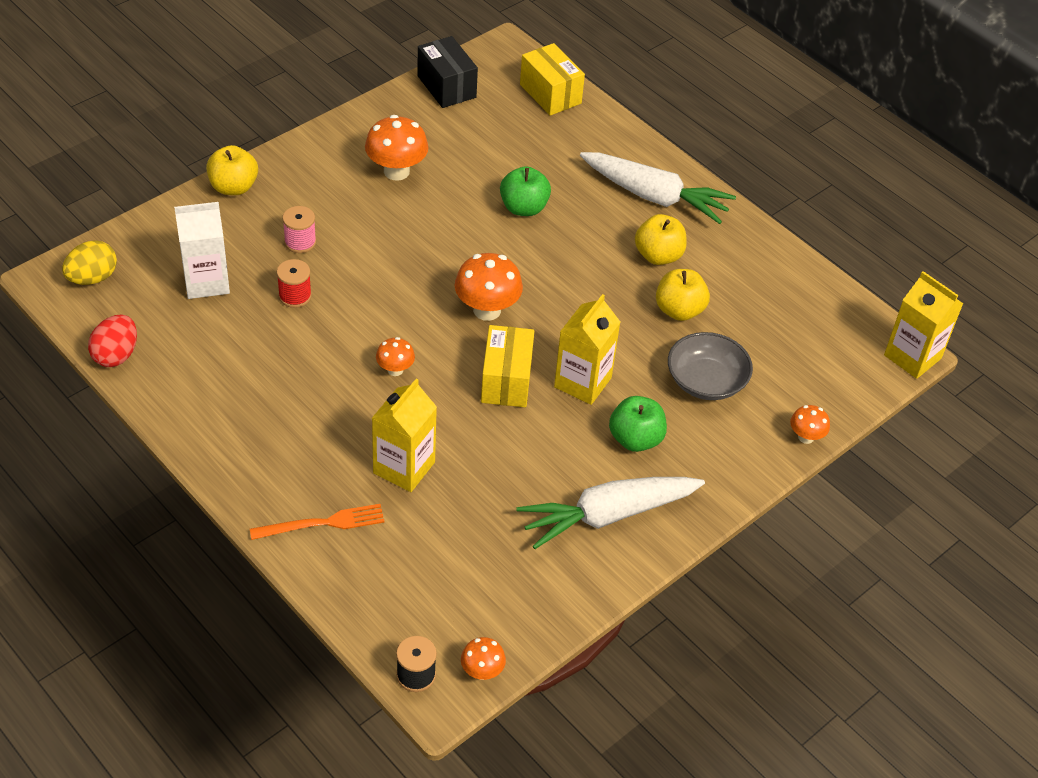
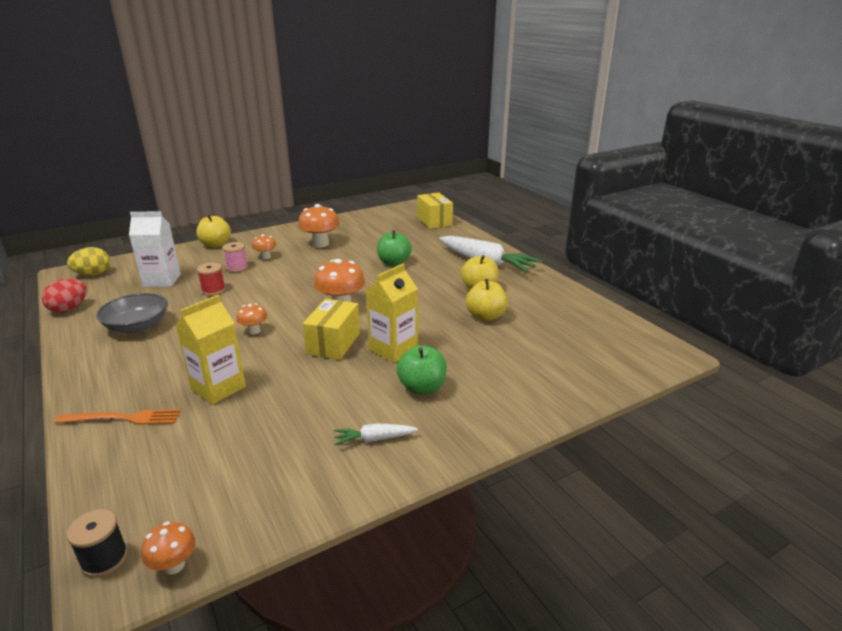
camera: 15 degrees right, 20 degrees down
black box [417,36,478,108] -> none
white carrot [516,477,705,549] -> white carrot [334,423,418,445], size x0.46
grey bowl [668,332,753,400] -> grey bowl moved to [96,293,168,333]
orange mushroom [790,405,830,444] -> orange mushroom moved to [252,234,276,259]
yellow carton [884,271,963,379] -> none

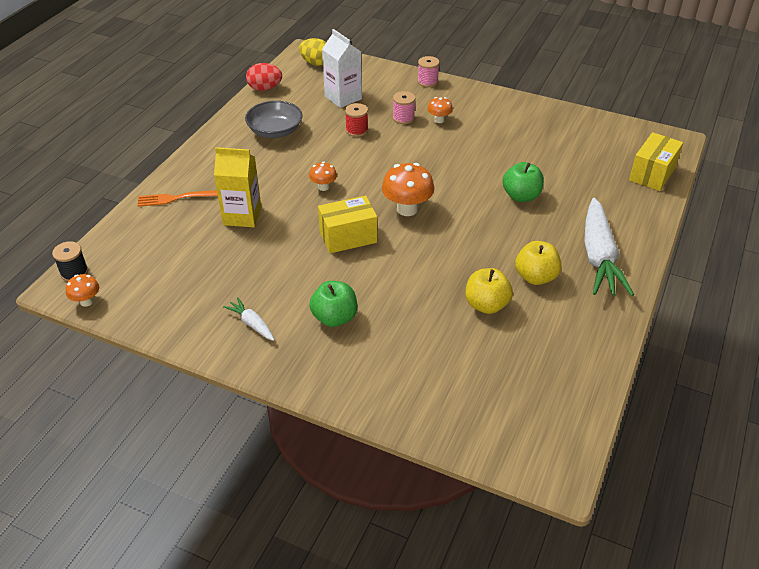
camera: 55 degrees right, 15 degrees up
orange fork [54,409,181,425] -> orange fork turned 120 degrees clockwise [137,190,218,207]
yellow apple [196,214,231,247] -> pink spool [418,56,439,87]
orange mushroom [298,204,340,248] -> none
yellow carton [366,263,418,363] -> none

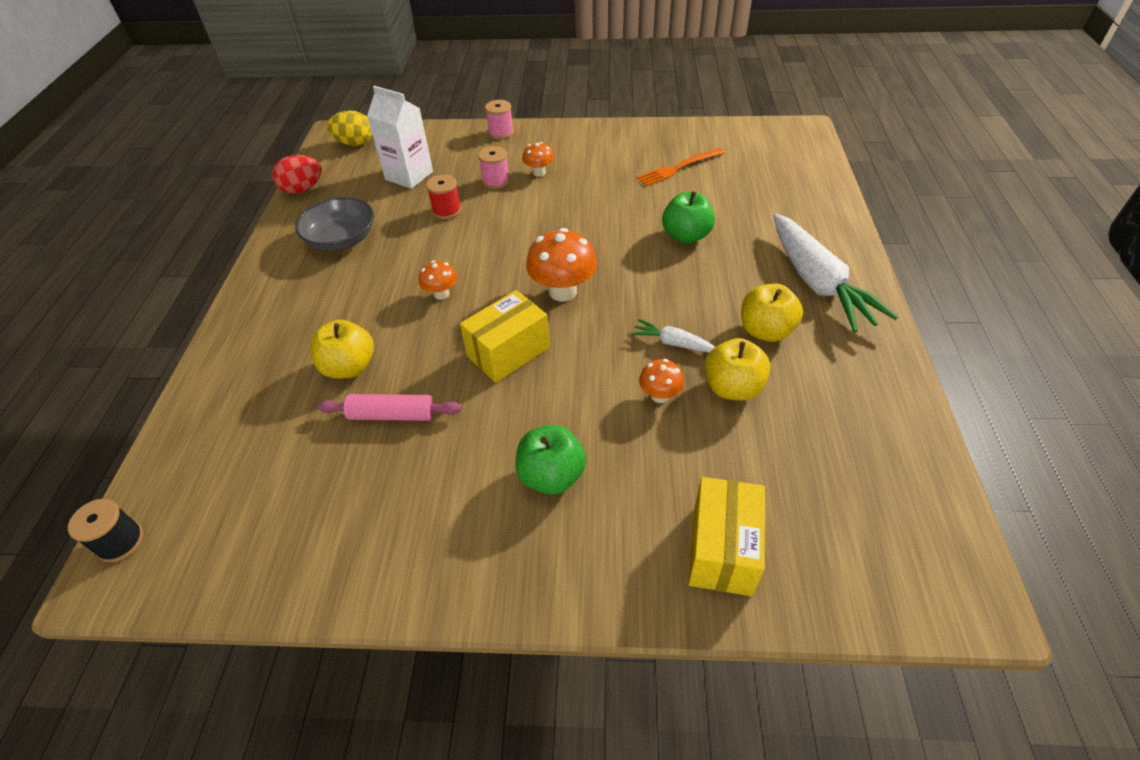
camera: 20 degrees left, 5 degrees up
orange mushroom [66,274,99,307] -> orange mushroom moved to [639,359,684,403]
orange fork [137,190,218,207] -> orange fork moved to [637,148,725,186]
yellow carton [214,147,261,227] -> yellow apple [310,320,374,379]
white carrot [223,297,274,341] -> white carrot moved to [631,319,715,353]
yellow box [629,132,683,191] -> yellow box moved to [688,477,765,596]
none -> pink rolling pin [317,394,462,421]

